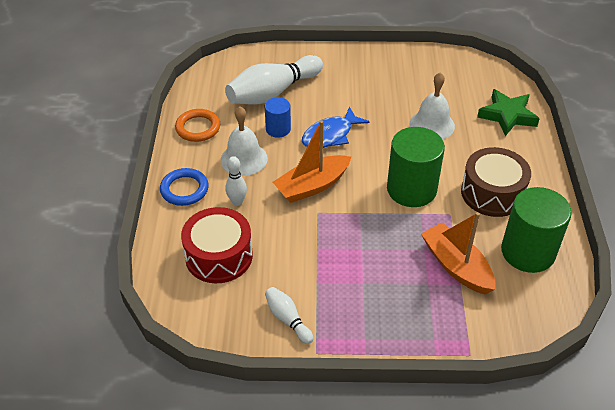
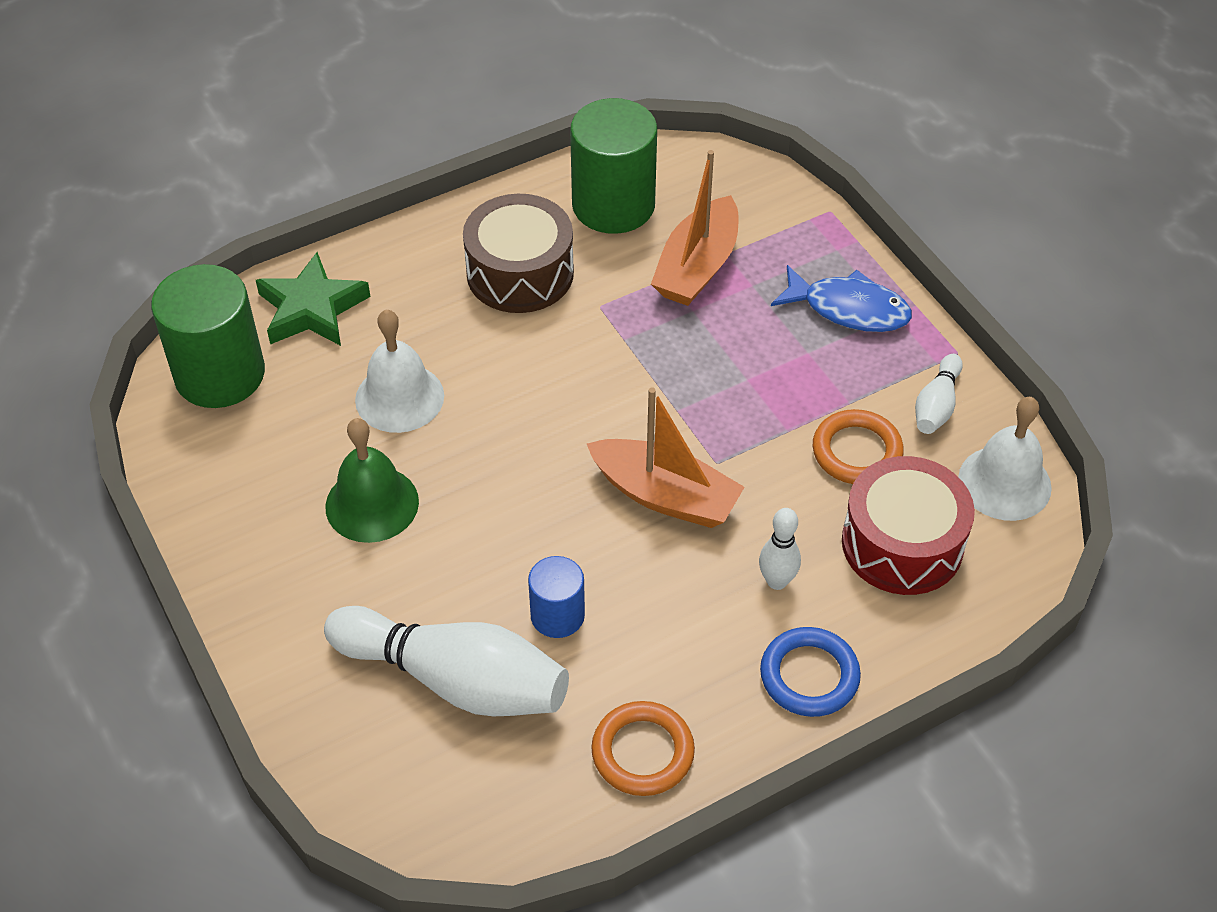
camera: 120 degrees left, 5 degrees up
white bell [221,106,268,176] -> white bell moved to [958,397,1052,521]
blue fish [302,107,369,148] -> blue fish moved to [771,265,912,332]
green cylinder [387,127,445,207] -> green cylinder moved to [151,264,265,408]
none -> green bell [325,418,419,543]
none -> orange ring [813,409,904,484]

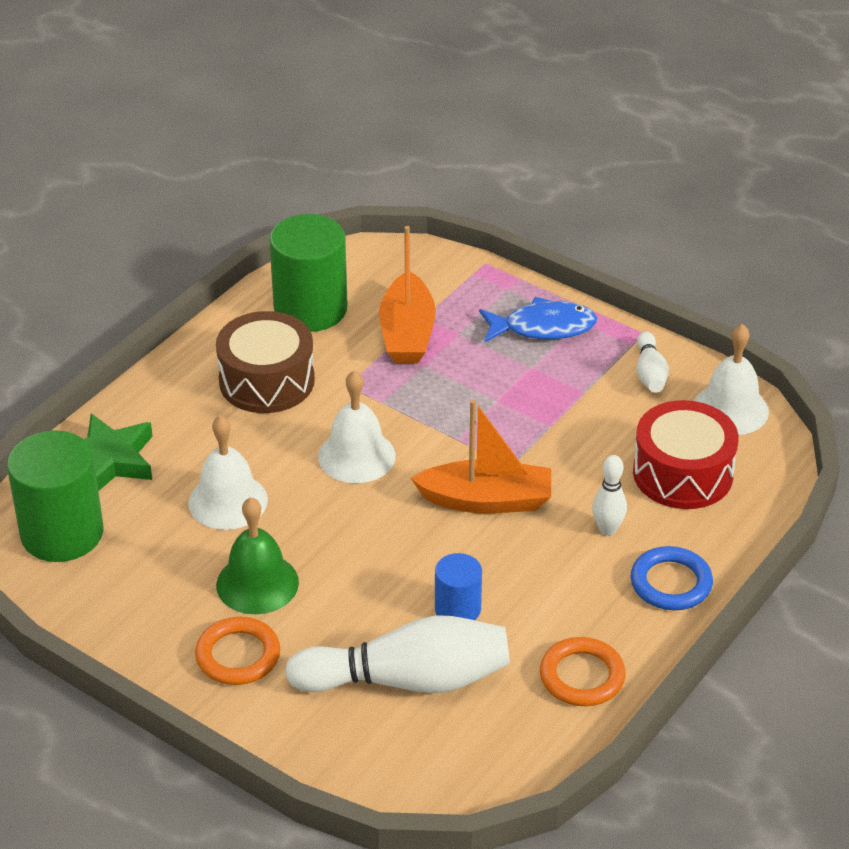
camera: 25 degrees left, 10 degrees down
orange ring [813,409,904,484] -> orange ring moved to [195,617,280,685]
none -> white bell [318,370,395,483]

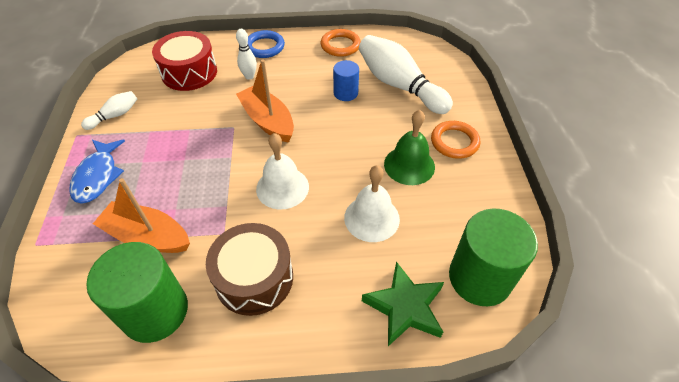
camera: 130 degrees left, 10 degrees up
orange boat [379,226,436,363] -> orange boat turned 120 degrees counterclockwise [93,178,190,253]
blue fish [479,297,597,342] -> blue fish turned 135 degrees counterclockwise [69,140,125,203]
white bell [694,324,769,435] -> none

